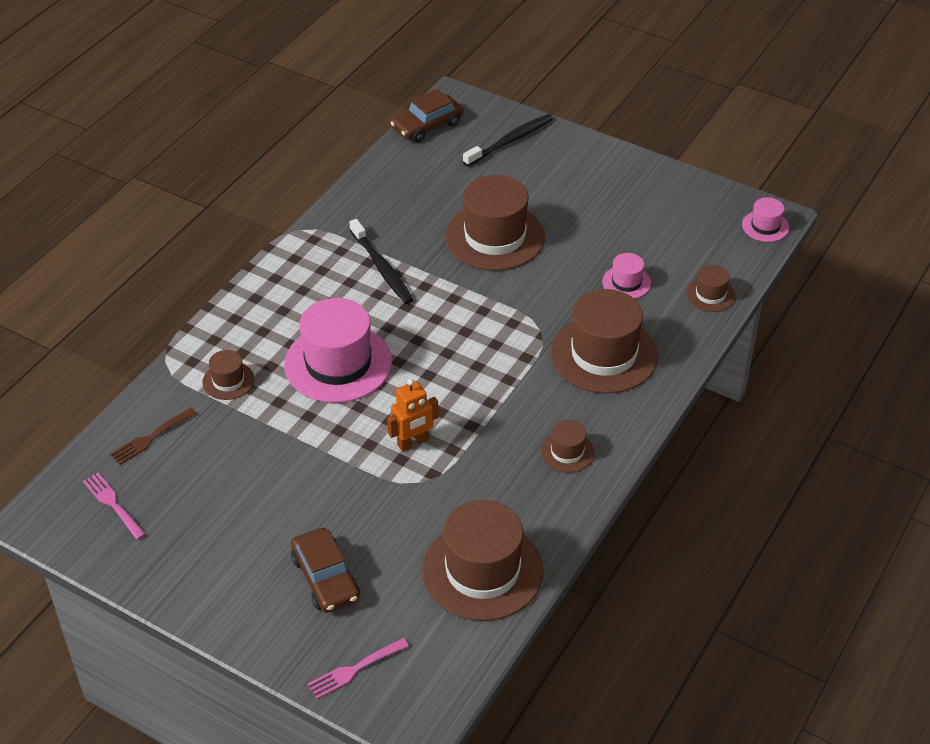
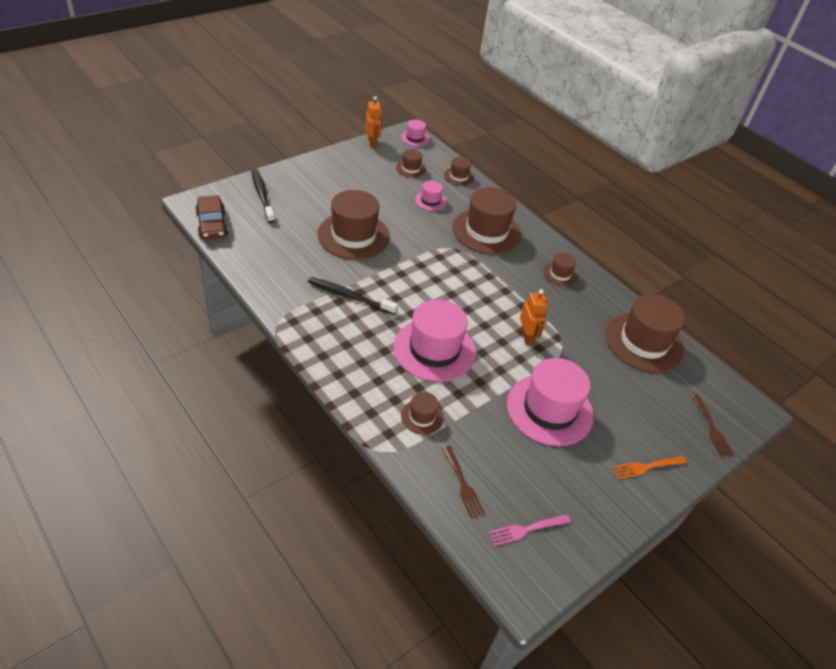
camera: 75 degrees left, 0 degrees up
brown car [291,528,360,613] -> none
pink fork [307,638,409,699] -> brown fork [691,394,734,457]
black toothbrush [350,219,413,304] -> black toothbrush turned 150 degrees counterclockwise [308,277,398,315]
none -> orange robot [366,96,382,148]
none -> brown hat [396,149,426,178]
none -> pink hat [507,358,594,446]
none -> orange fork [612,456,687,479]

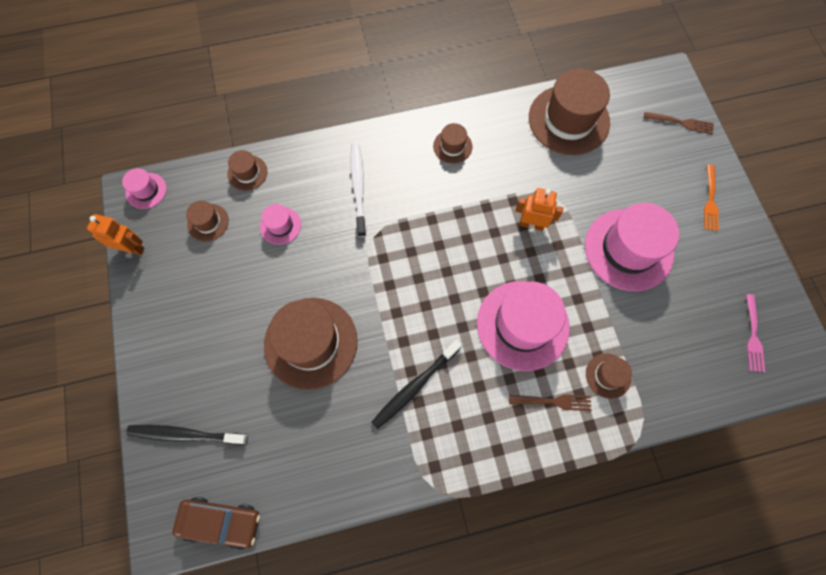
camera: 60 degrees left, 25 degrees up
brown fork [442,446,485,518] -> brown fork moved to [509,394,592,411]
brown hat [452,187,522,254] -> white toothbrush [351,143,366,237]

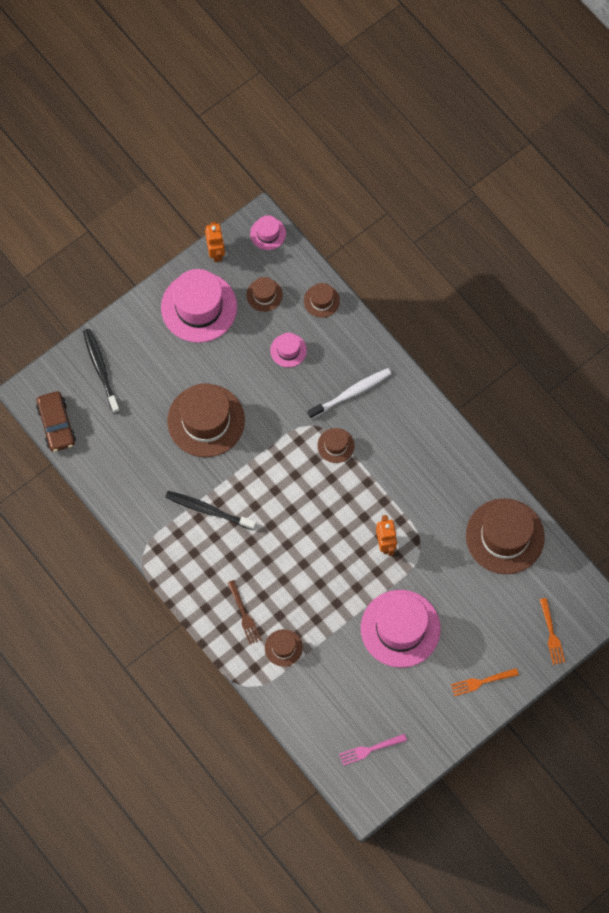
camera: 65 degrees right, 0 degrees up
brown hat [433,123,472,164] -> brown hat moved to [318,428,354,463]
pink hat [477,281,570,371] -> pink hat moved to [161,269,237,343]
brown fork [644,112,714,134] -> orange fork [540,598,565,665]

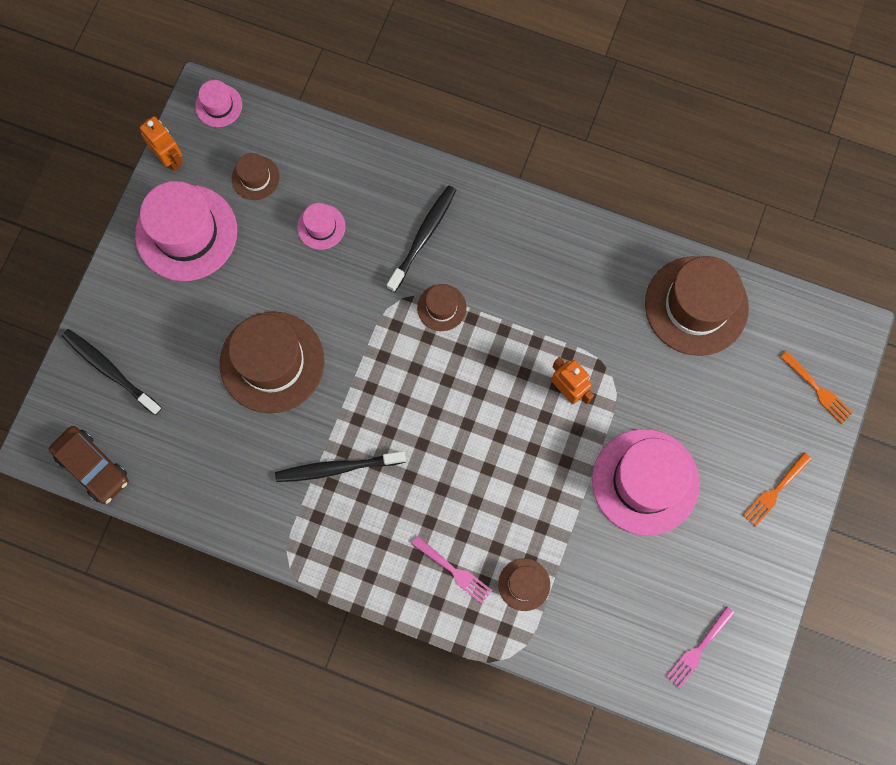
camera: 30 degrees left, 5 degrees up
brown fork [228,580,261,644] -> pink fork [411,536,492,604]
brown hat [304,283,340,318] -> none
white toothbrush [307,368,391,419] -> black toothbrush [387,186,456,293]

